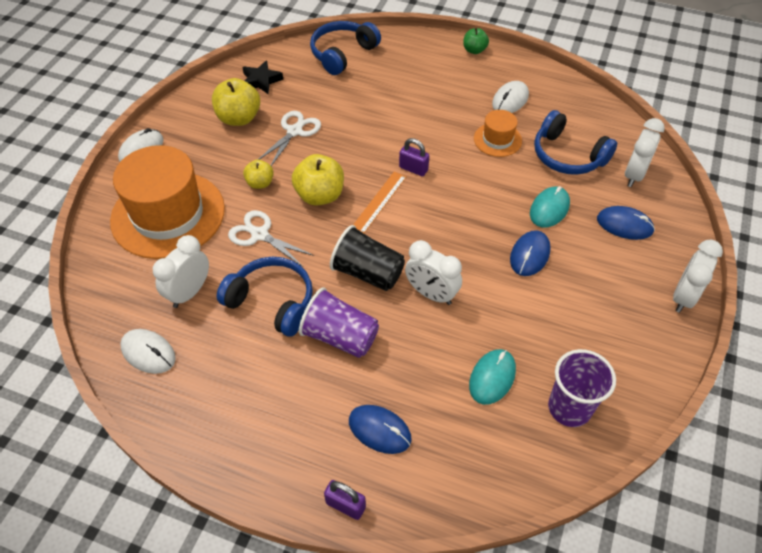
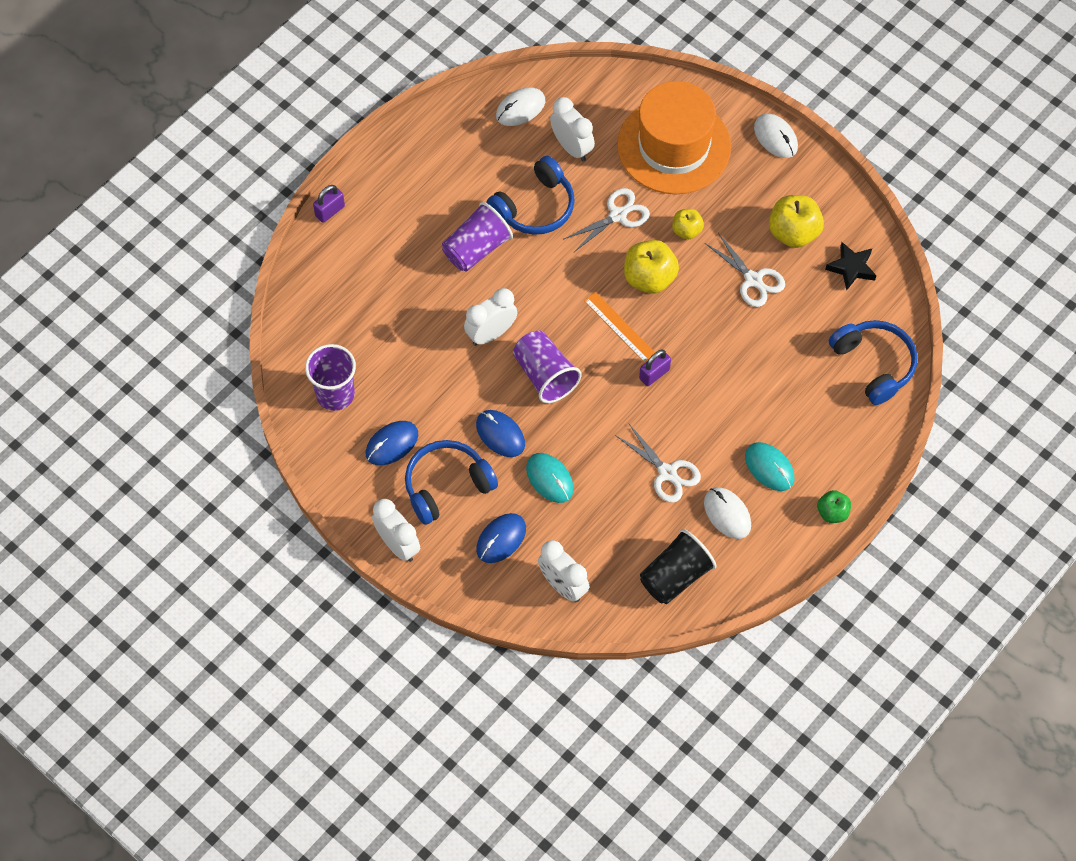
camera: 110 degrees right, 10 degrees up
black cup [330,225,405,291] -> black cup moved to [640,529,716,604]
blue mouse [349,405,412,454] -> blue mouse moved to [365,421,418,465]
turquoise mouse [469,349,516,405] -> turquoise mouse moved to [745,442,795,491]
orange hat [474,110,522,157] -> white scissors [615,424,701,503]
blue headphones [534,110,617,175] -> blue headphones moved to [405,440,498,525]
none -> purple cup [513,331,582,403]

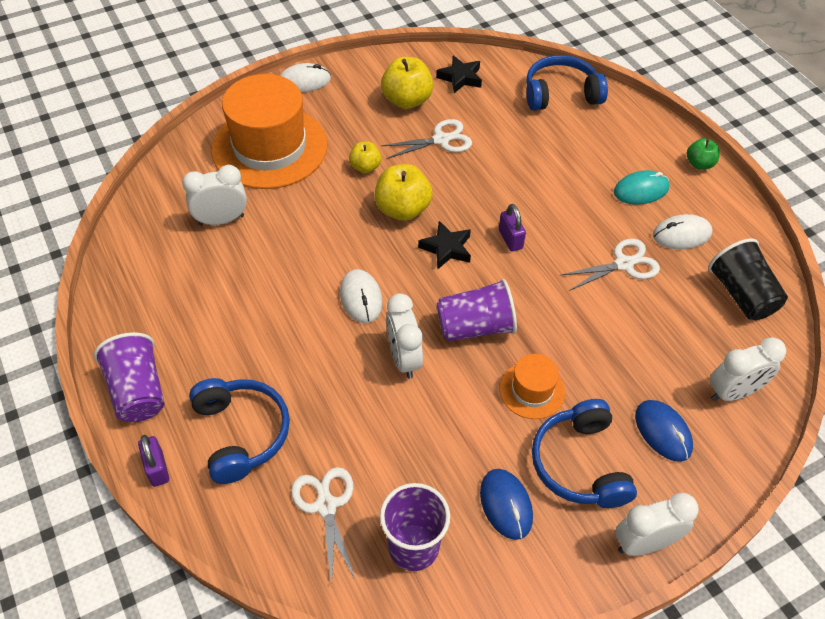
camera: 70 degrees left, 10 degrees down
purple cup [442,202,513,272] -> purple cup moved to [94,332,164,422]
blue mouse [476,410,525,457] -> orange hat [499,354,565,419]
blue headphones [487,156,575,235] -> blue headphones moved to [189,378,290,484]
white mouse [496,87,545,126] -> white mouse moved to [340,269,383,323]
turquoise mouse [526,453,574,503] -> none
white scissors [564,188,650,252] -> white scissors moved to [291,467,356,586]
orange ruler [584,292,655,363] -> black star [418,221,471,270]

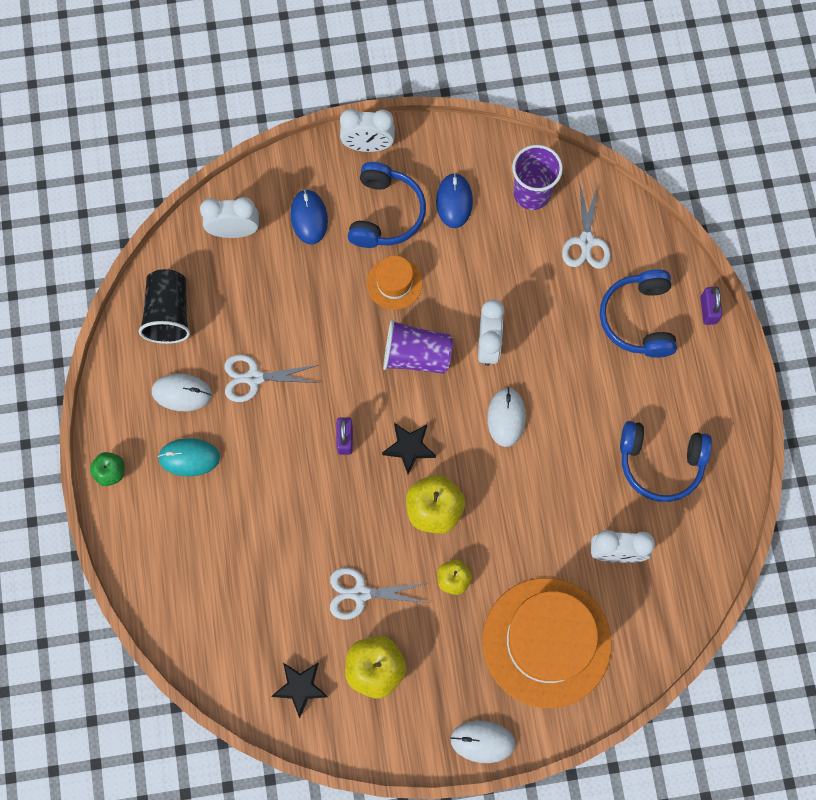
camera: 160 degrees left, 20 degrees up
purple cup [94,332,164,422] -> none
blue headphones [526,55,608,111] -> blue headphones moved to [620,421,712,502]

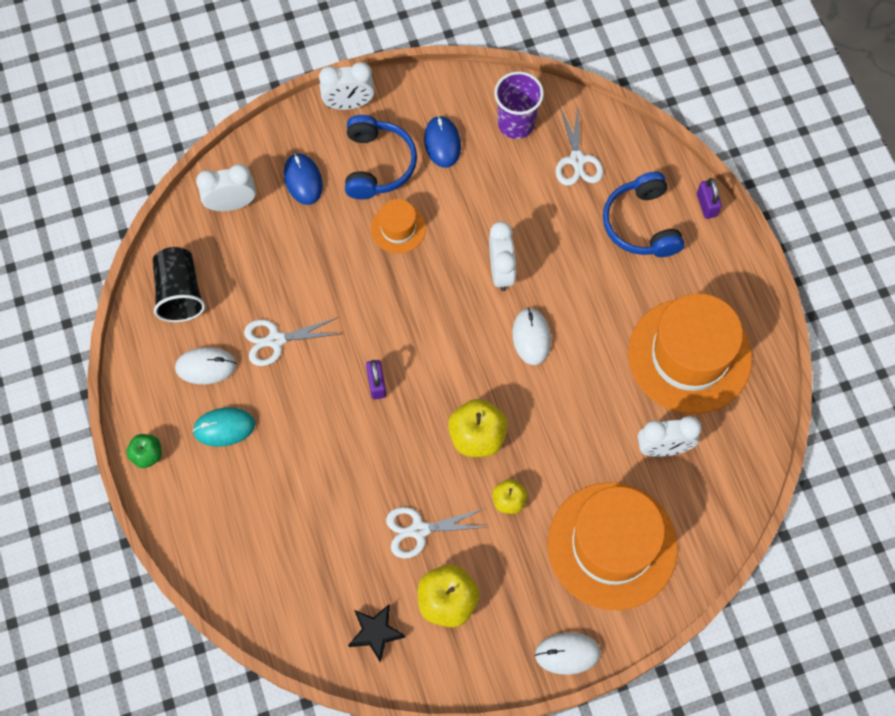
camera: 10 degrees left, 5 degrees down
black star [382,423,436,475] -> none
purple cup [383,320,453,374] -> none
blue headphones [620,421,712,502] -> orange hat [628,293,752,414]

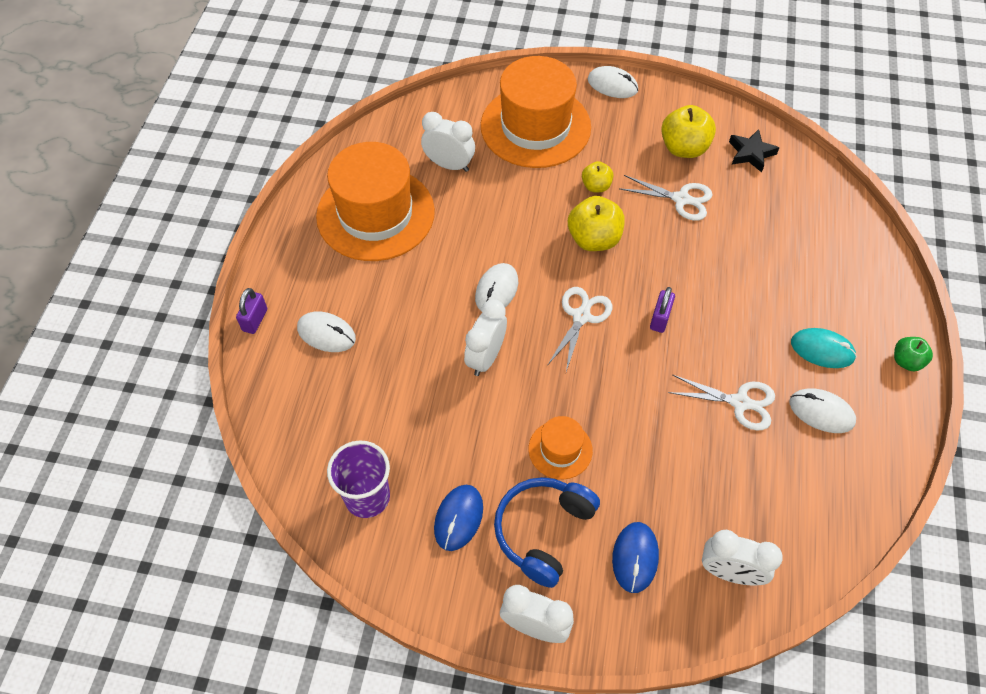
camera: 150 degrees left, 10 degrees down
black cup [153,247,205,322] -> none
white scissors [556,107,603,186] -> white scissors moved to [547,287,612,372]
blue headphones [603,172,684,257] -> white mouse [297,311,356,352]

